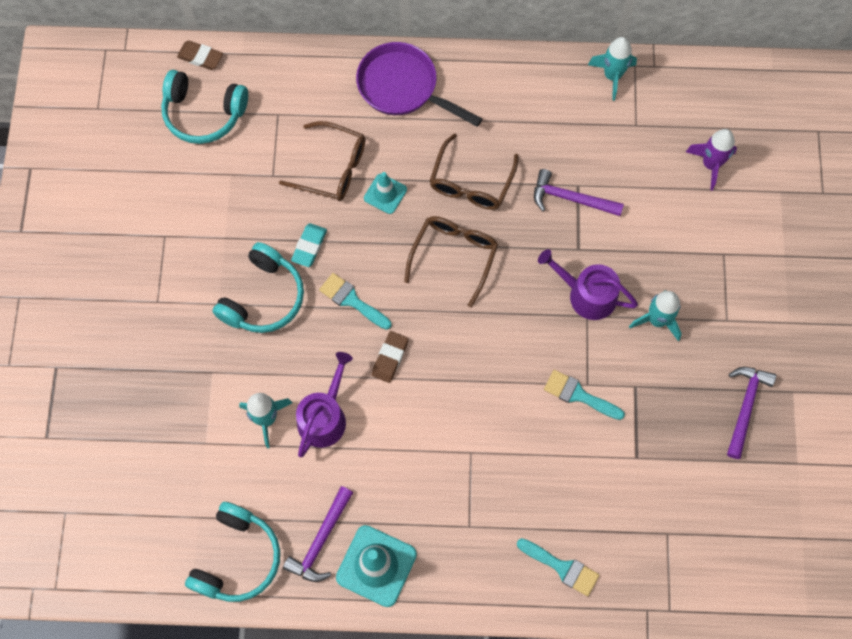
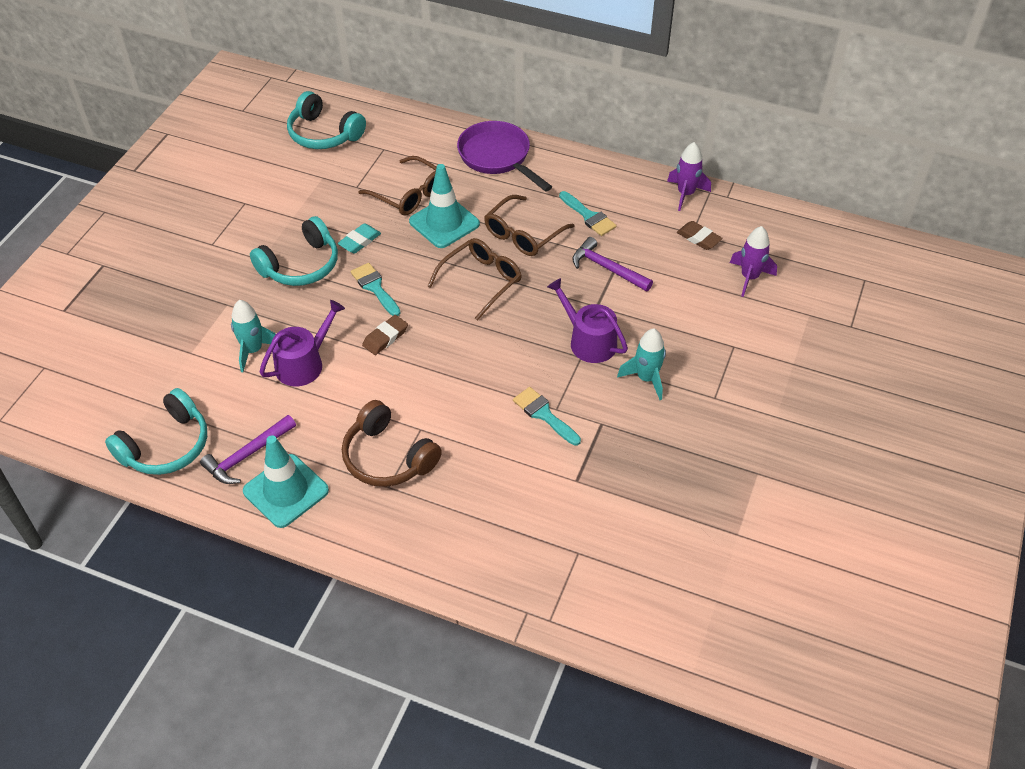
camera: 20 degrees right, 20 degrees down
brown eraser [177,41,223,70] -> brown eraser moved to [677,221,723,250]
turquoise traffic cone [364,172,407,214] -> turquoise traffic cone [409,164,480,248], size x1.71
turquoise brush [517,538,600,596] -> turquoise brush moved to [559,191,617,236]
turquoise rocket [588,37,637,101] -> purple rocket [667,142,711,211]
purple hammer [727,367,776,459] -> none
none -> brown headphones [342,400,442,487]

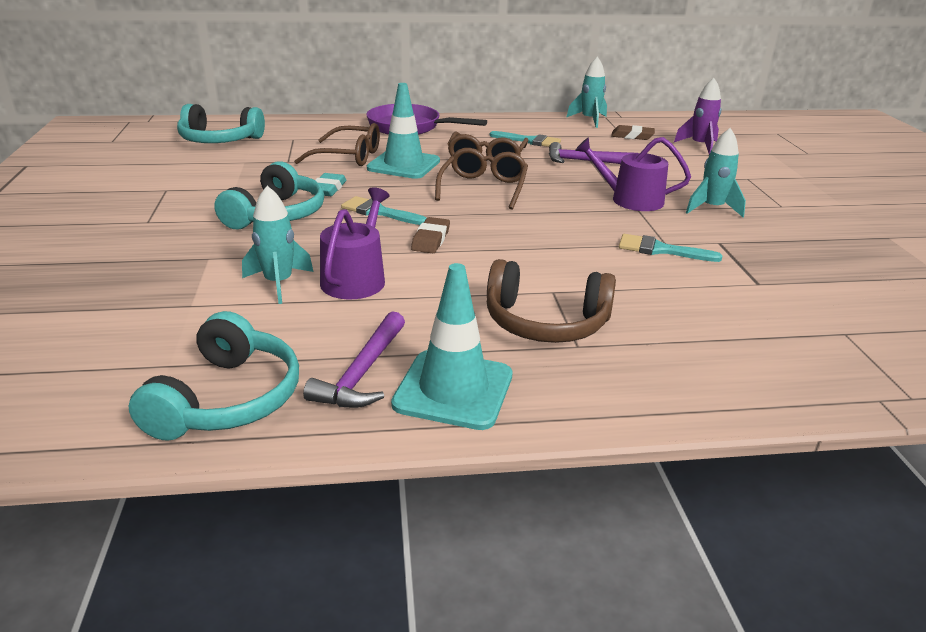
camera: 30 degrees left, 20 degrees down
purple rocket [667,142,711,211] -> turquoise rocket [566,57,607,128]

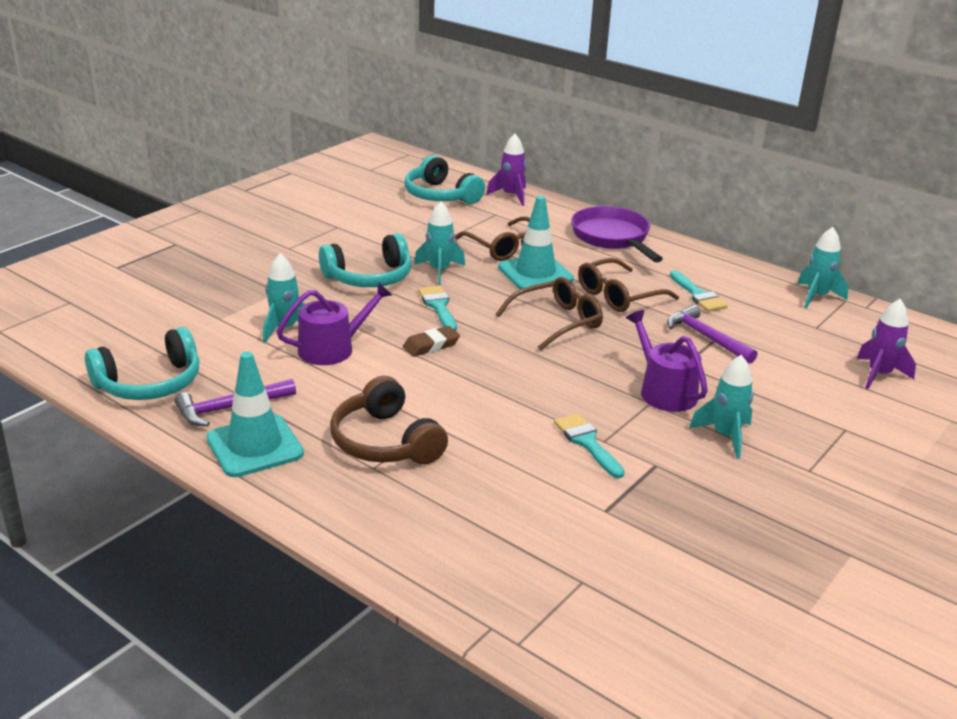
camera: 45 degrees right, 0 degrees up
turquoise eraser [311,173,346,196] -> turquoise rocket [414,201,465,285]
brown eraser [611,125,655,140] -> none
none -> purple rocket [486,134,526,206]

